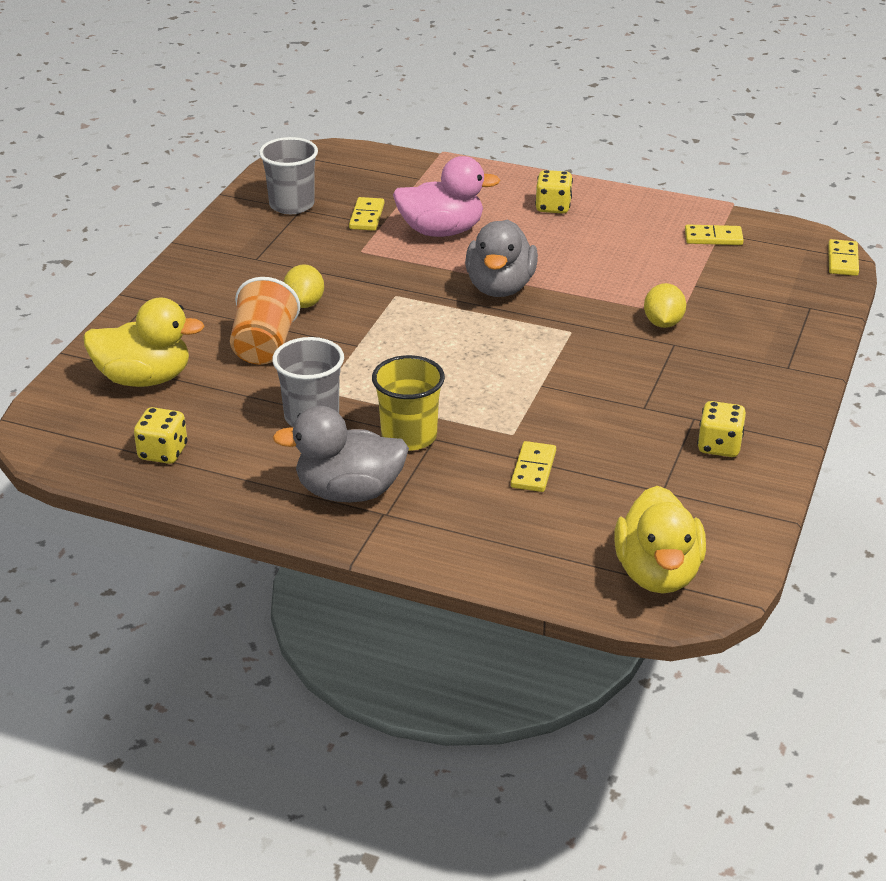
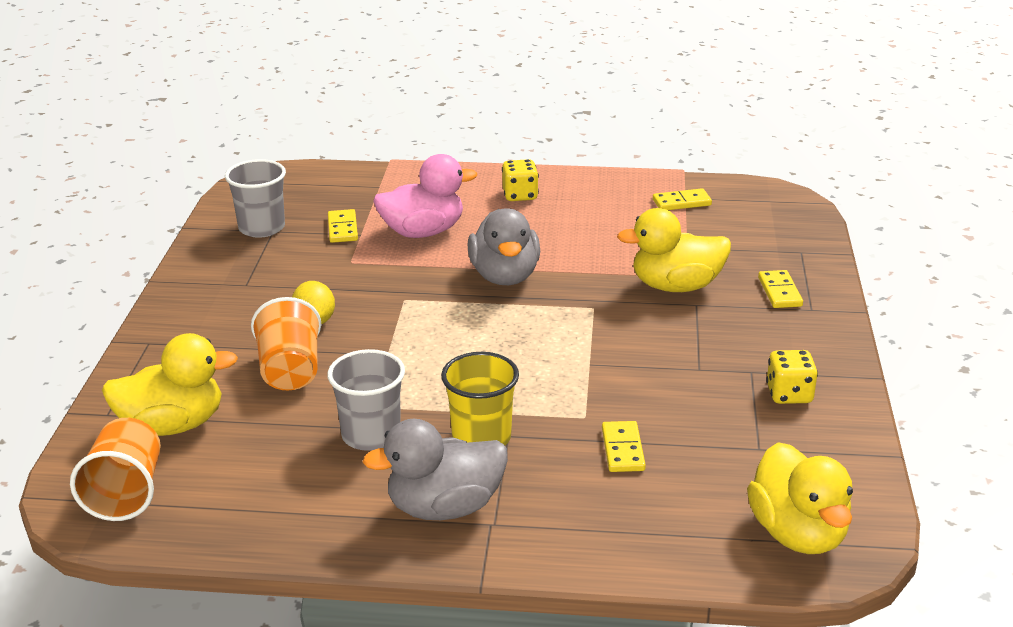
camera: 15 degrees left, 5 degrees down
yellow dice [134,407,187,464] -> none
yellow lemon [644,283,686,328] -> yellow duck [617,208,731,292]
yellow domino [828,239,859,276] -> yellow domino moved to [758,270,803,308]
none -> orange cup [70,418,161,521]

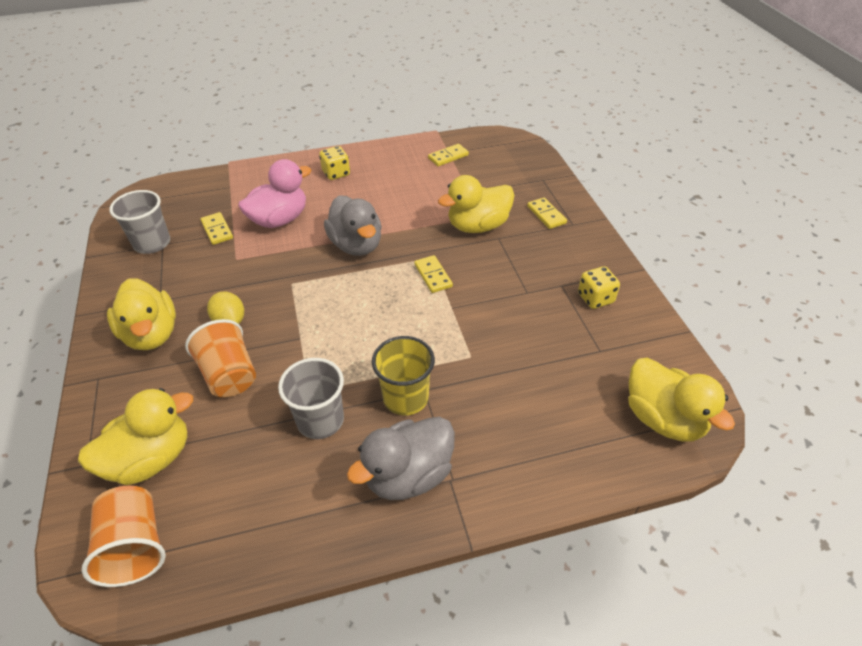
camera: 20 degrees left, 15 degrees up
yellow domino [602,421,646,472] -> yellow domino moved to [414,255,453,293]
none -> yellow duck [107,278,176,350]

